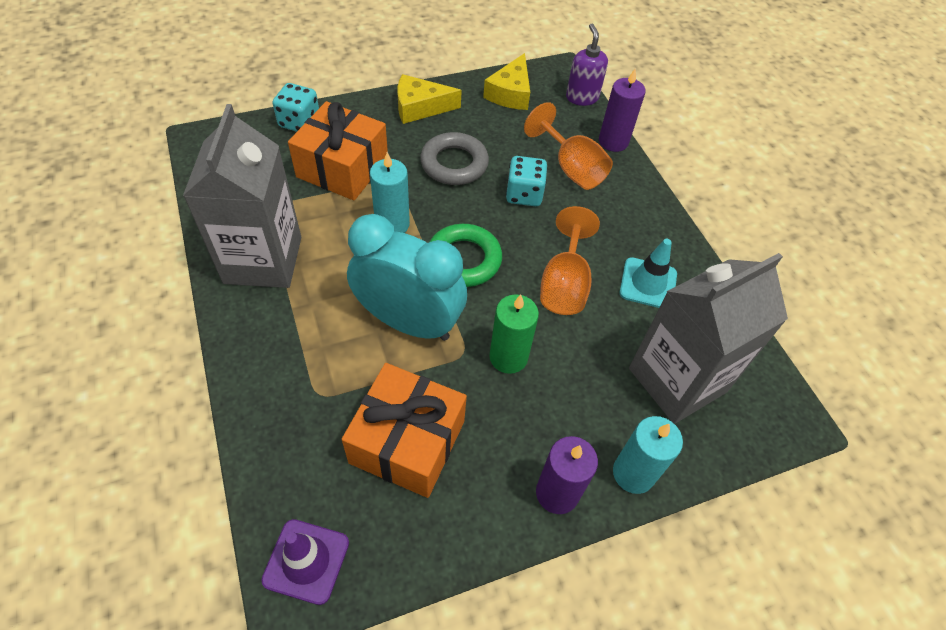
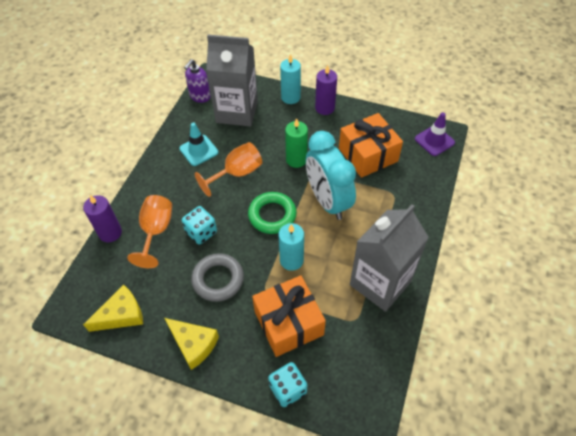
camera: 135 degrees left, 0 degrees up
purple soap dispenser [566,24,608,106] -> purple soap dispenser moved to [184,59,211,103]

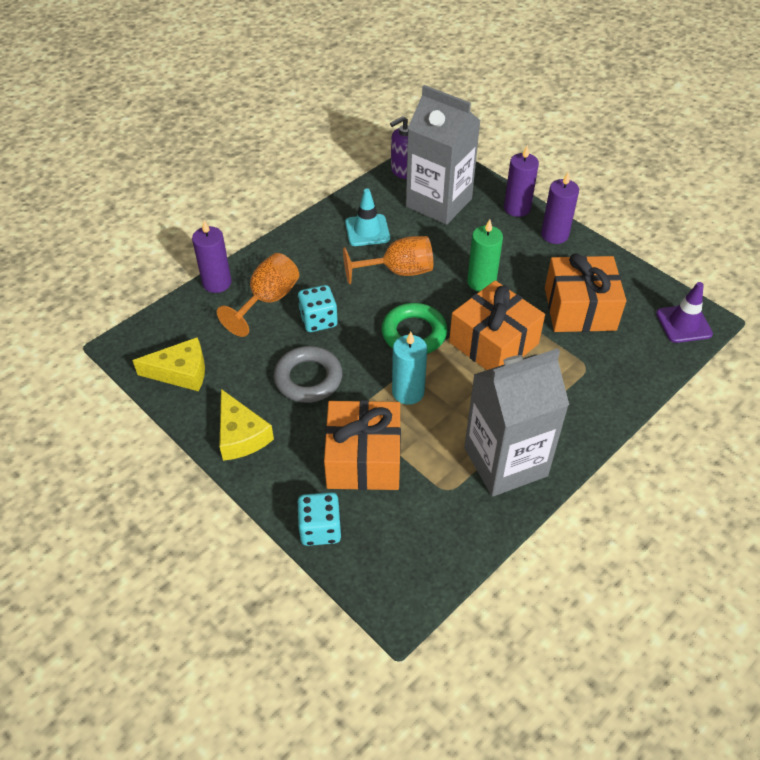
camera: 25 degrees right, 5 degrees down
turquoise candle [280,54,301,104] -> purple candle [504,145,539,217]
turquoise clock [306,131,356,220] -> orange gift [449,281,545,370]

